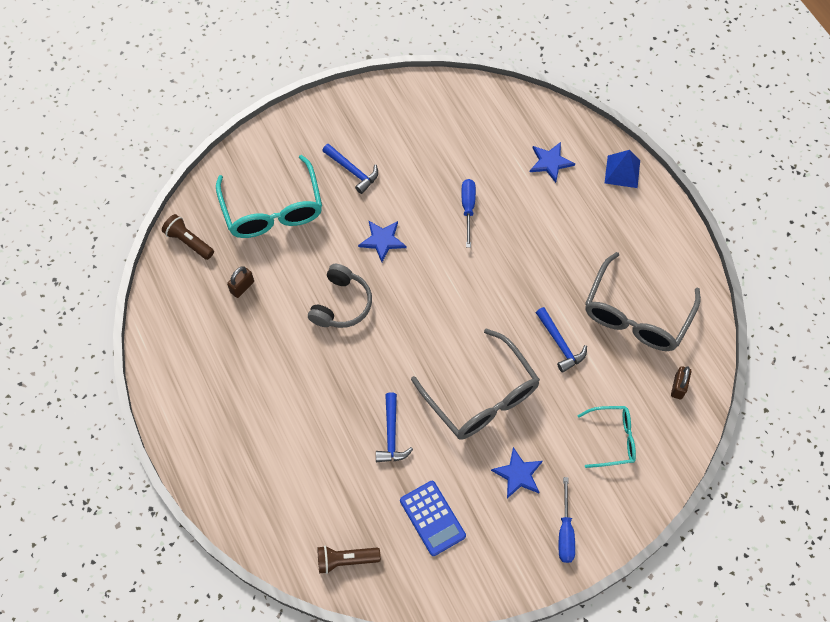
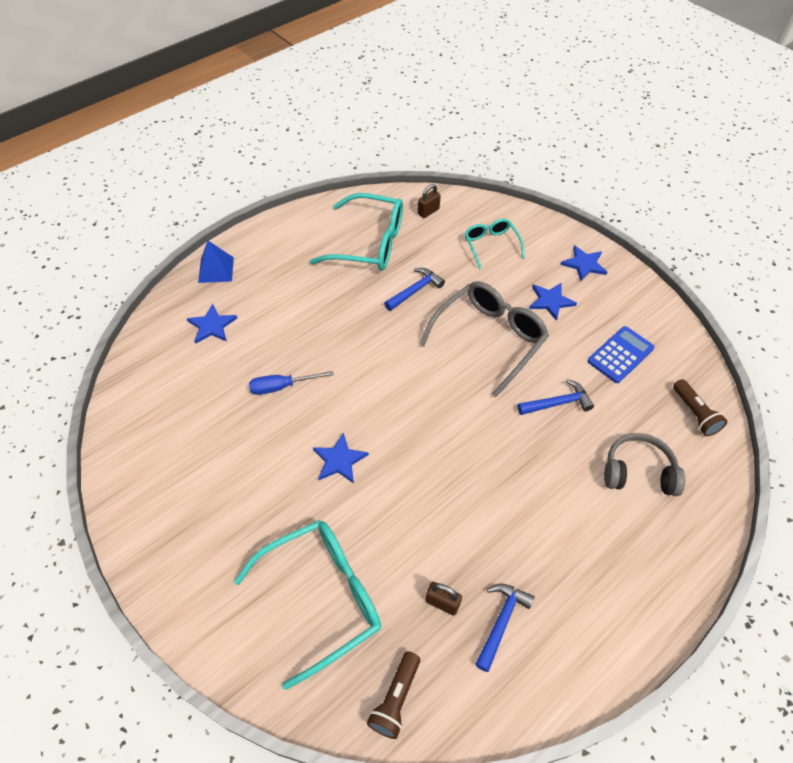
camera: 105 degrees left, 10 degrees down
grey headphones [308,264,372,328] -> grey headphones moved to [604,433,685,496]
blue hammer [322,144,378,194] -> blue hammer moved to [475,584,535,672]
blue screwdriver [559,477,575,563] -> blue star [560,245,607,281]
grey glasses [585,252,701,351] -> turquoise glasses [309,193,403,271]
brown padlock [671,366,691,399] -> brown padlock turned 45 degrees counterclockwise [418,184,441,218]

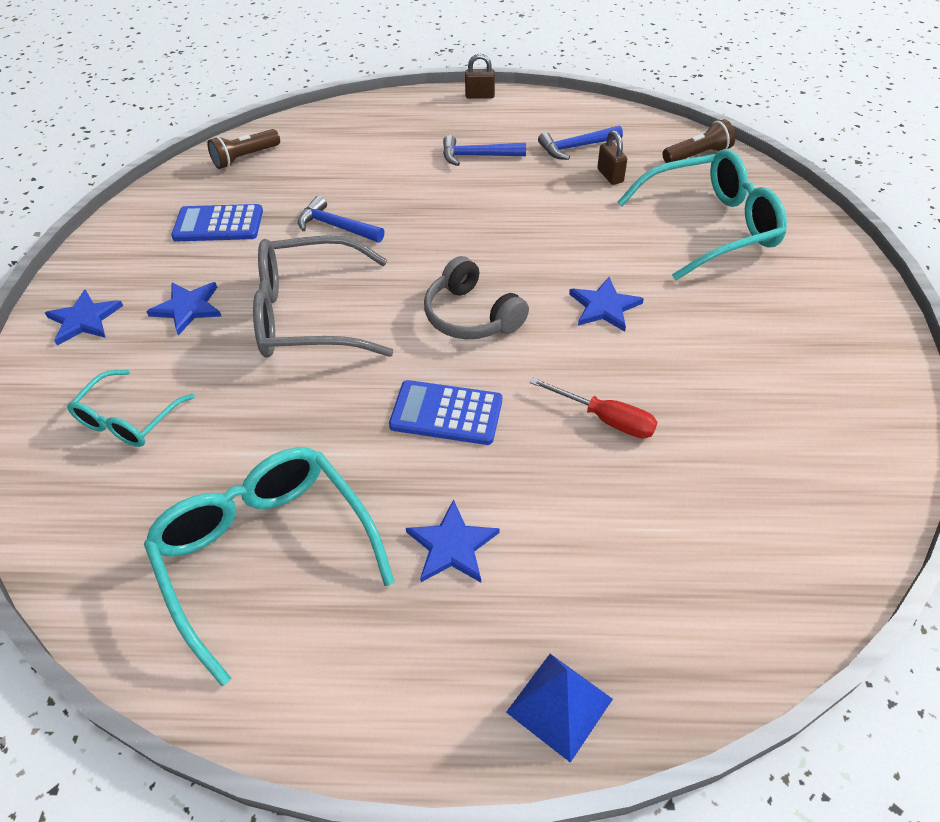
camera: 135 degrees left, 5 degrees down
blue star [187,304,237,344] -> blue star moved to [406,499,500,583]
turquoise glasses [234,520,381,690] -> turquoise glasses turned 150 degrees clockwise [617,149,787,280]
blue screwdriver [249,371,334,395] -> red screwdriver [530,377,657,439]
blue hammer [384,268,445,311] -> blue hammer moved to [443,135,526,166]
brown padlock [418,184,441,218] -> brown padlock moved to [465,54,495,99]
grey headphones [604,433,685,496] -> grey headphones moved to [424,256,529,339]
brown flashlight [673,379,727,436] -> brown flashlight turned 150 degrees counterclockwise [207,129,280,169]
none -> blue calculator [389,380,502,445]

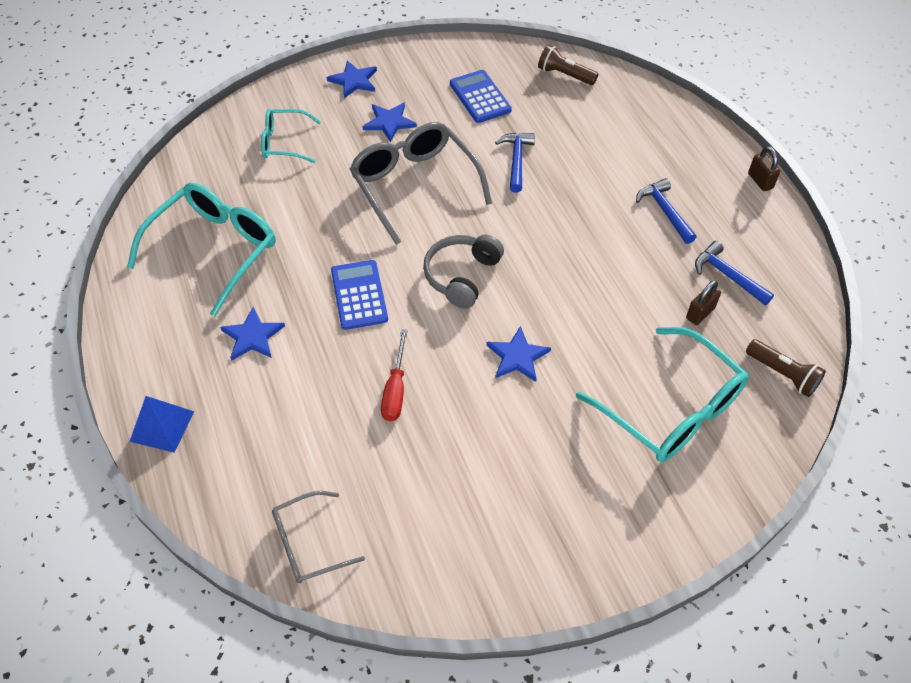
camera: 65 degrees right, 5 degrees up
none -> grey glasses [272,491,365,583]

